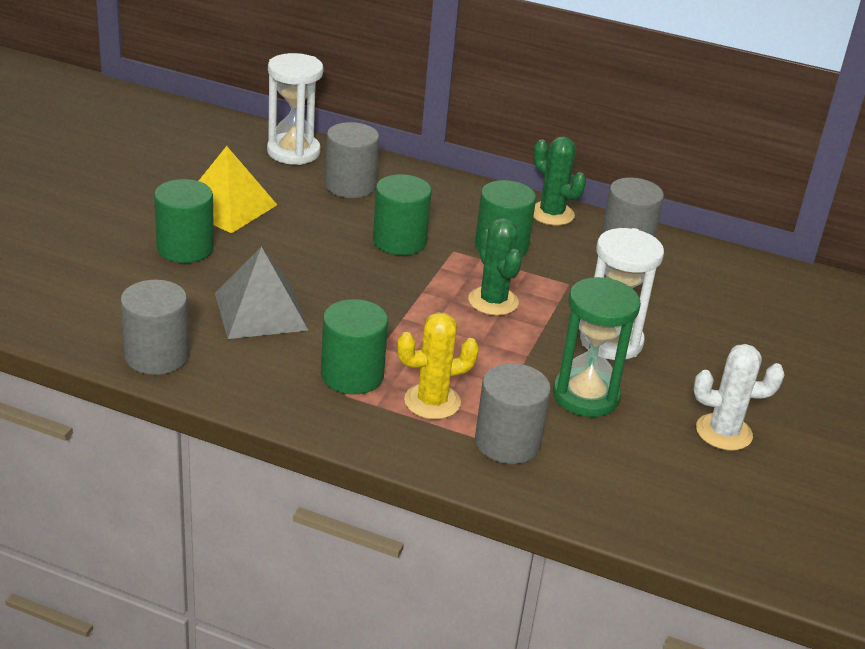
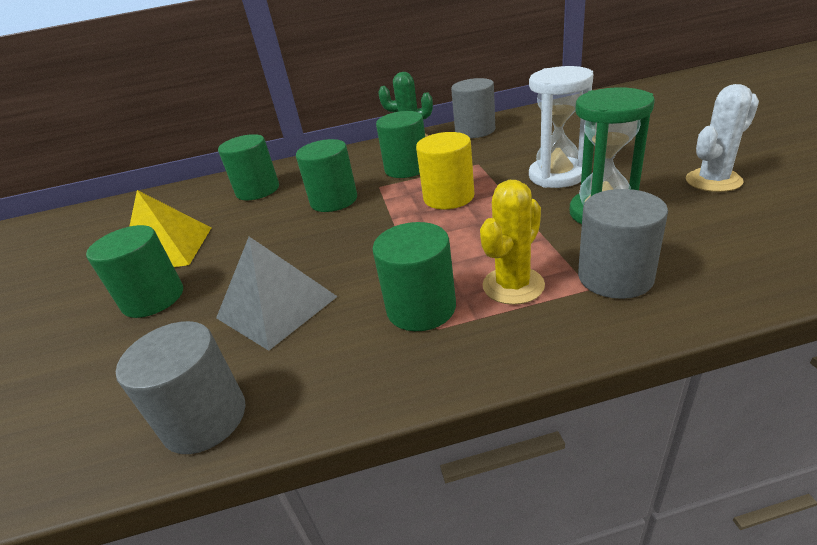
camera: 25 degrees left, 0 degrees up
white hourglass [267,53,324,165] -> none
grey cylinder [325,122,379,198] -> green cylinder [218,134,279,200]
green cactus [468,218,522,316] -> yellow cylinder [416,132,474,209]

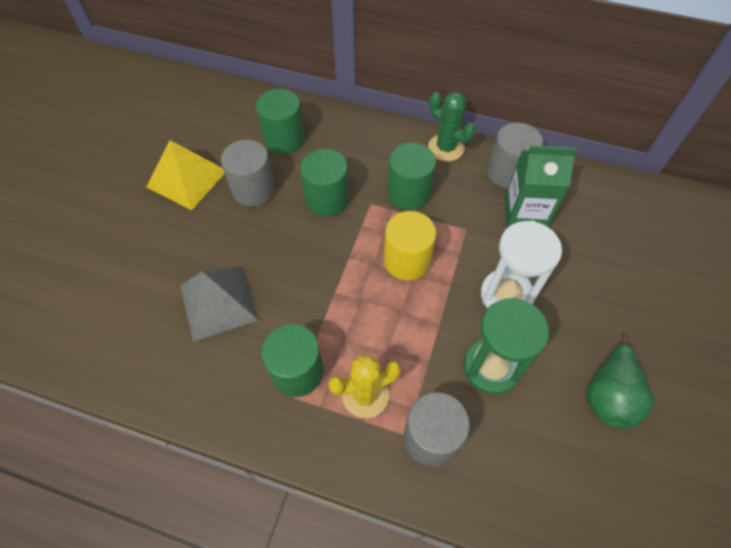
camera: 25 degrees right, 25 degrees up
green cylinder [86,225,183,318] -> none
grey cylinder [116,321,245,454] -> grey cylinder moved to [221,140,275,207]
white cactus [686,84,759,192] -> green pear [586,334,654,429]
none -> green carton [505,145,577,228]

